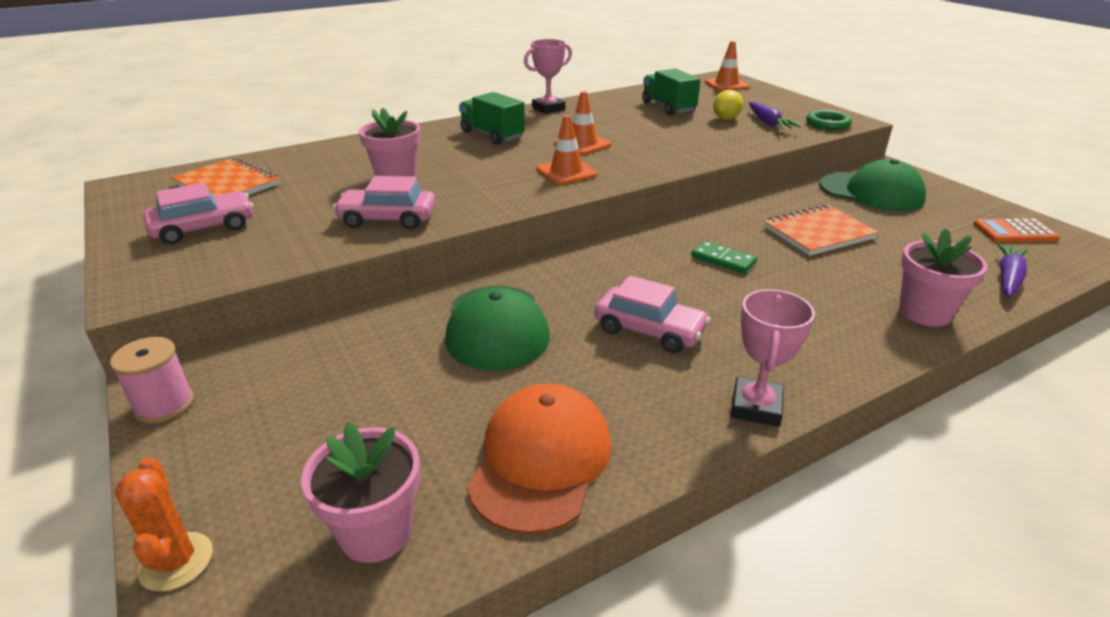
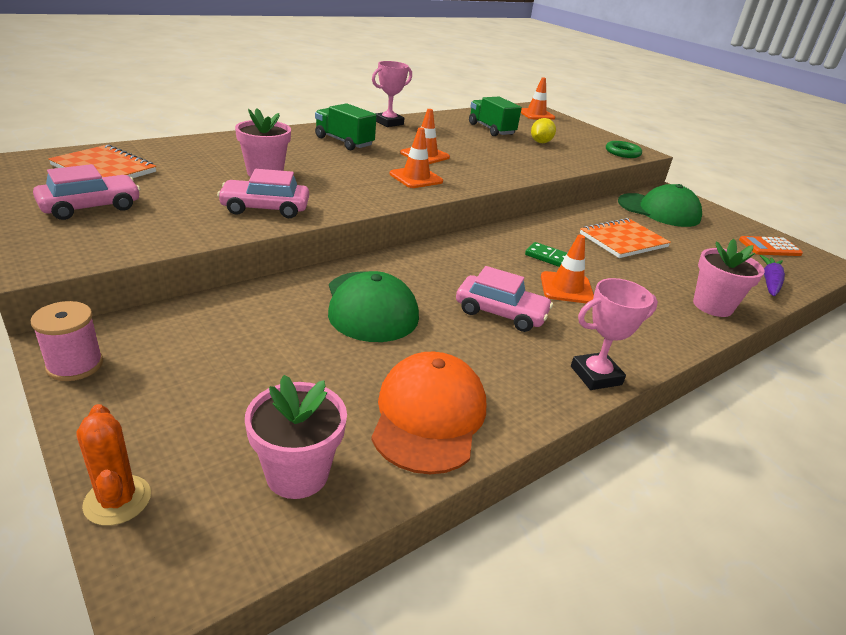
camera: 10 degrees left, 0 degrees up
pink trophy [731,289,815,427] -> pink trophy turned 60 degrees clockwise [571,278,658,390]
purple carrot [749,102,801,129] -> none
none -> orange traffic cone [541,235,594,304]

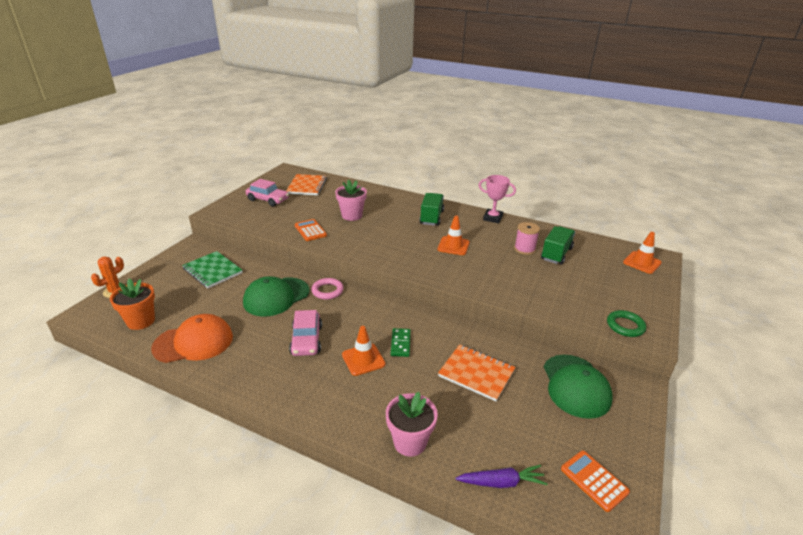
camera: 65 degrees right, 0 degrees up
pink spool [31,301,103,381] -> pink spool moved to [514,222,540,255]
pink car [217,169,309,218] -> orange calculator [295,219,327,241]
pink flower pot [245,375,347,499] -> orange flower pot [110,278,155,330]
orange traffic cone [389,128,443,188] -> none
yellow lemon [531,118,556,143] -> none
pink trophy [571,278,658,390] -> none
none -> green notebook [182,251,243,288]
none -> pink ring [311,278,344,300]

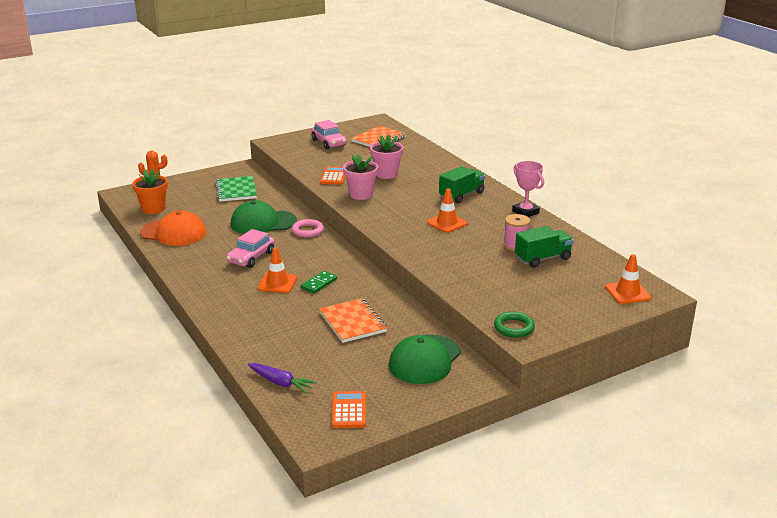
camera: 35 degrees right, 5 degrees down
pink flower pot [386,392,438,457] -> pink flower pot moved to [343,154,378,200]

